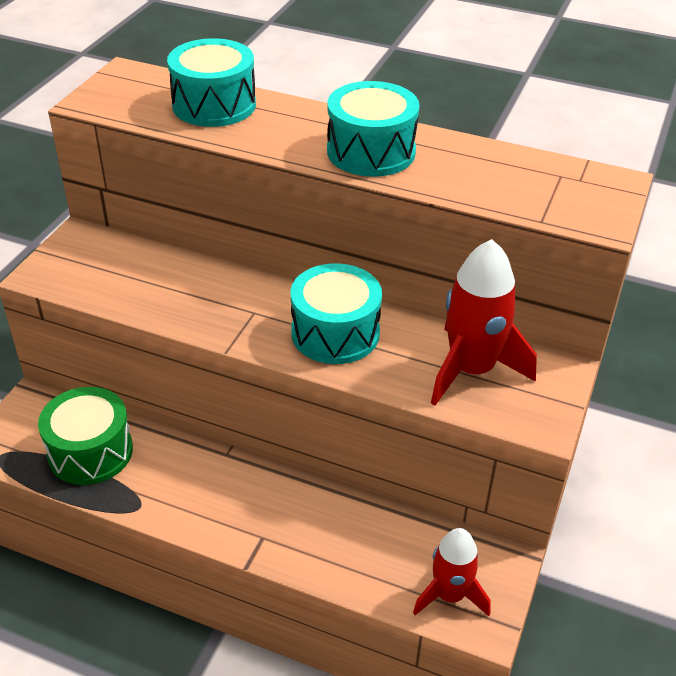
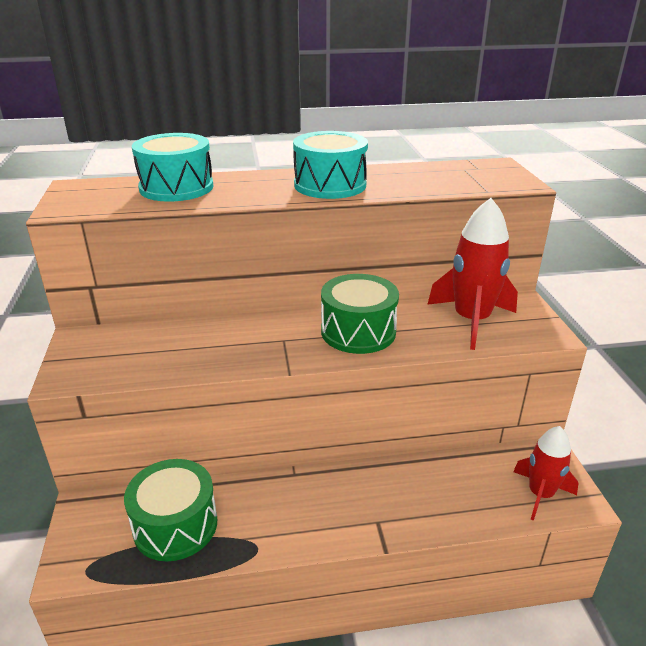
camera: 30 degrees left, 10 degrees down
turquoise drum [291,263,382,364] -> green drum [321,274,399,354]

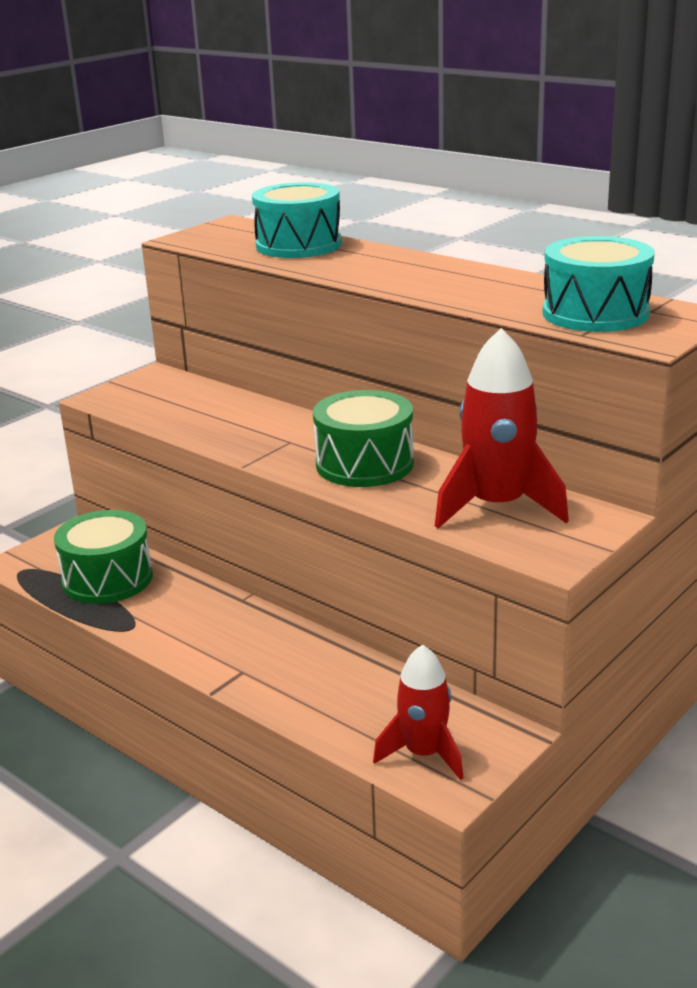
camera: 50 degrees right, 5 degrees down
turquoise drum [293,131,368,199] -> turquoise drum moved to [542,236,655,332]

